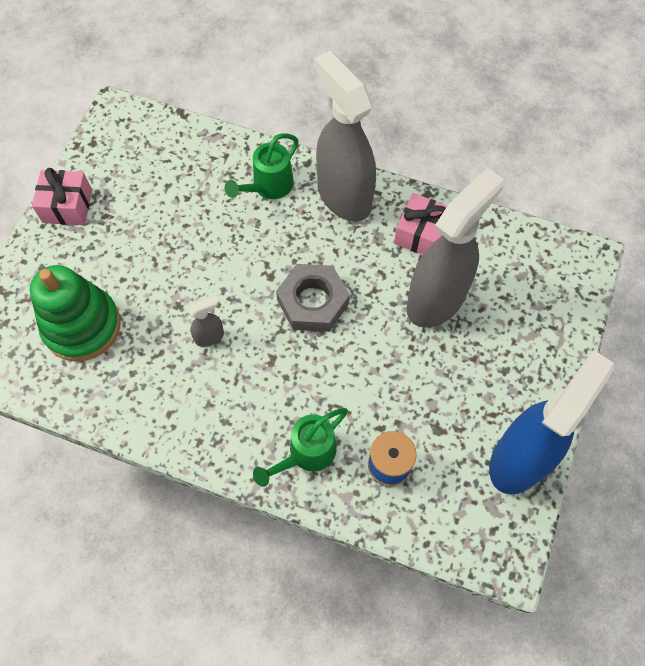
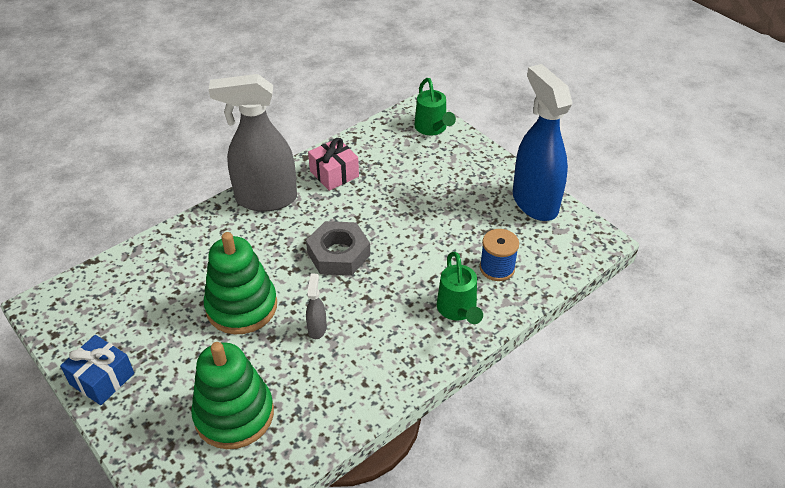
camera: 60 degrees left, 20 degrees down
pink gift [32,168,92,225] -> blue gift [60,335,134,405]
green watering can [225,133,298,199] -> green watering can moved to [414,78,456,135]
grey spray bottle [406,168,504,328] -> none
none -> green stacking toy [204,232,277,334]

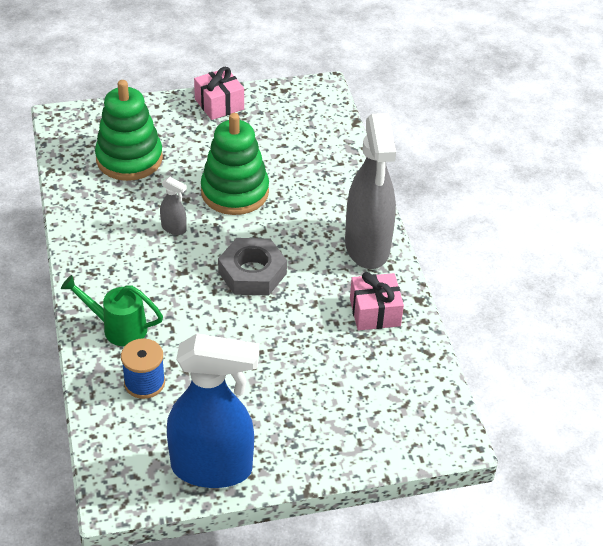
camera: 115 degrees right, 0 degrees up
blue gift [60,335,134,405] -> pink gift [194,67,244,120]
grey spray bottle [209,74,297,211] -> grey spray bottle turned 150 degrees clockwise [345,113,396,269]
green watering can [414,78,456,135] -> none

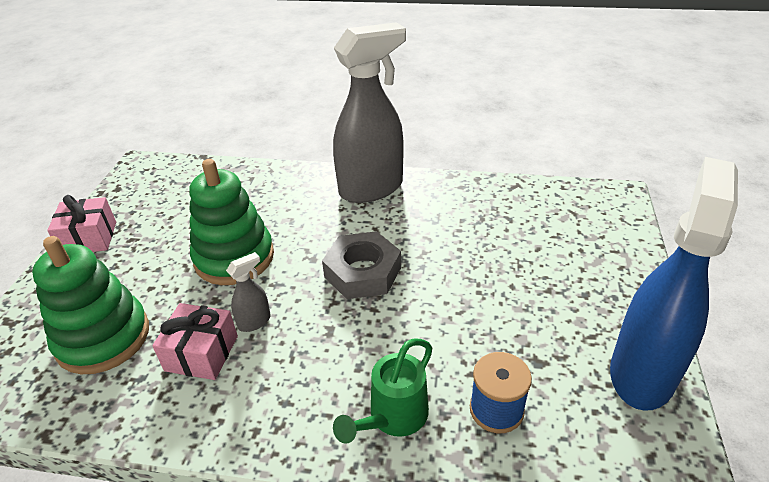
camera: 65 degrees left, 5 degrees down
grey spray bottle [345,113,396,269] -> grey spray bottle turned 45 degrees counterclockwise [333,22,406,203]
pink gift [350,272,404,331] -> pink gift moved to [152,303,238,380]

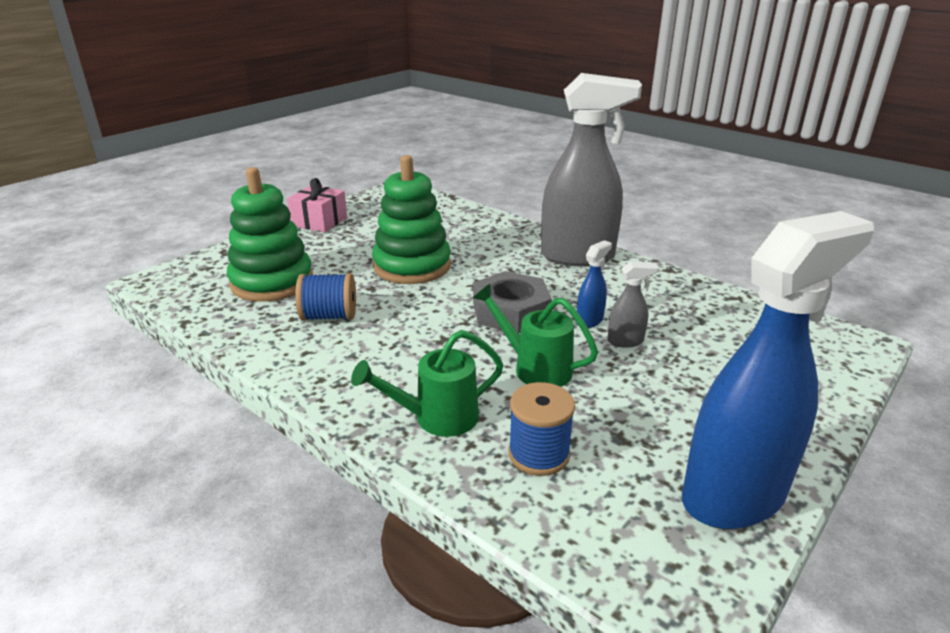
camera: 30 degrees right, 10 degrees down
pink gift [152,303,238,380] -> blue spool [295,273,356,321]
grey spray bottle [226,252,270,332] -> grey spray bottle moved to [607,261,658,348]
none -> green watering can [473,284,598,387]
none -> blue spray bottle [576,240,612,328]

